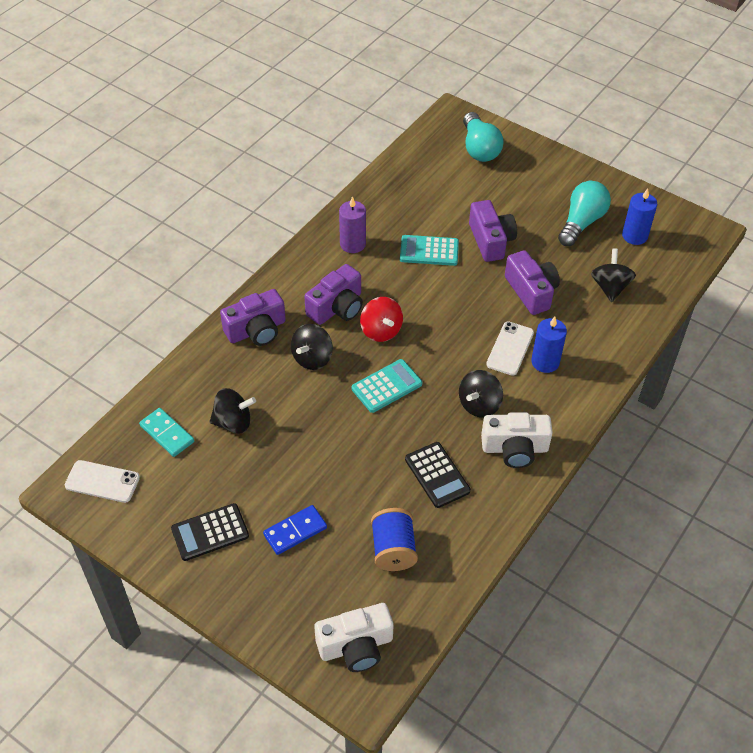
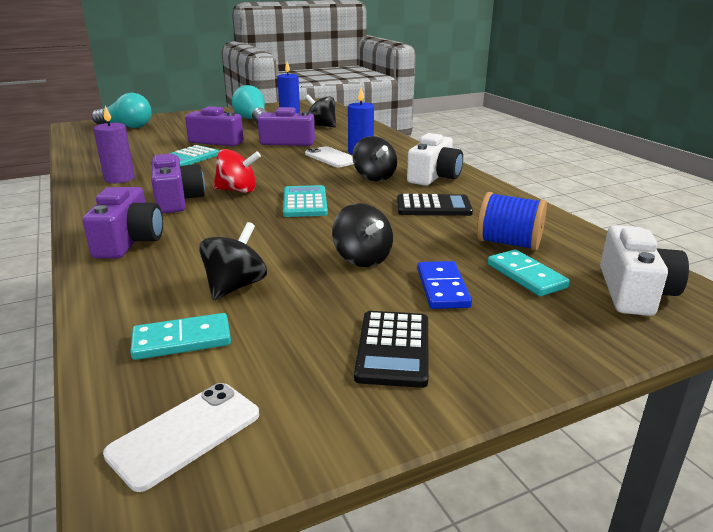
camera: 60 degrees left, 25 degrees down
black spinning top [291,324,333,370] -> black spinning top moved to [332,203,393,267]
none -> turquoise domino [487,249,570,296]

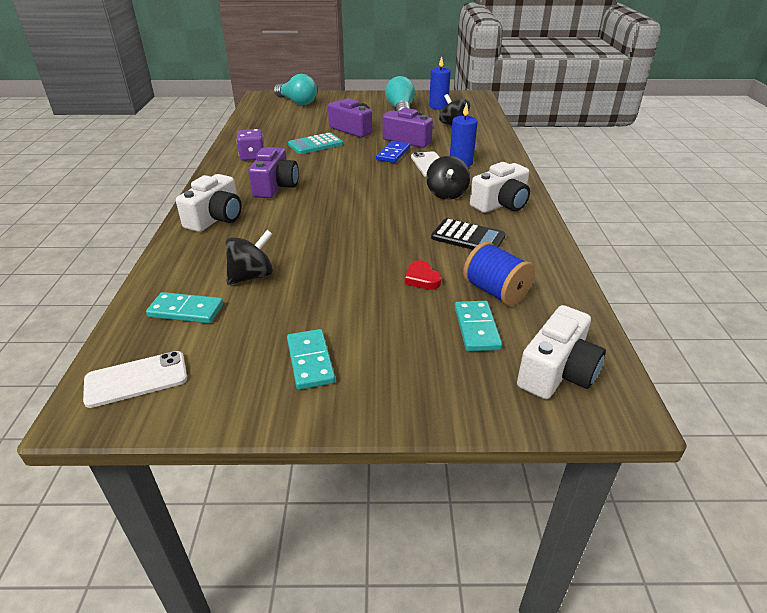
camera: 25 degrees right, 10 degrees up
purple camera [83,187,163,258] -> white camera [176,174,242,232]
purple candle [93,106,135,183] -> purple dice [236,129,264,161]
red spinning top [213,149,261,193] -> none
turquoise calculator [283,185,328,217] -> none
black spinning top [332,203,393,267] -> none
black calculator [354,311,428,388] -> turquoise domino [287,329,335,390]
blue domino [417,261,472,309] -> blue domino moved to [376,141,410,163]
none -> red heart [405,260,442,290]

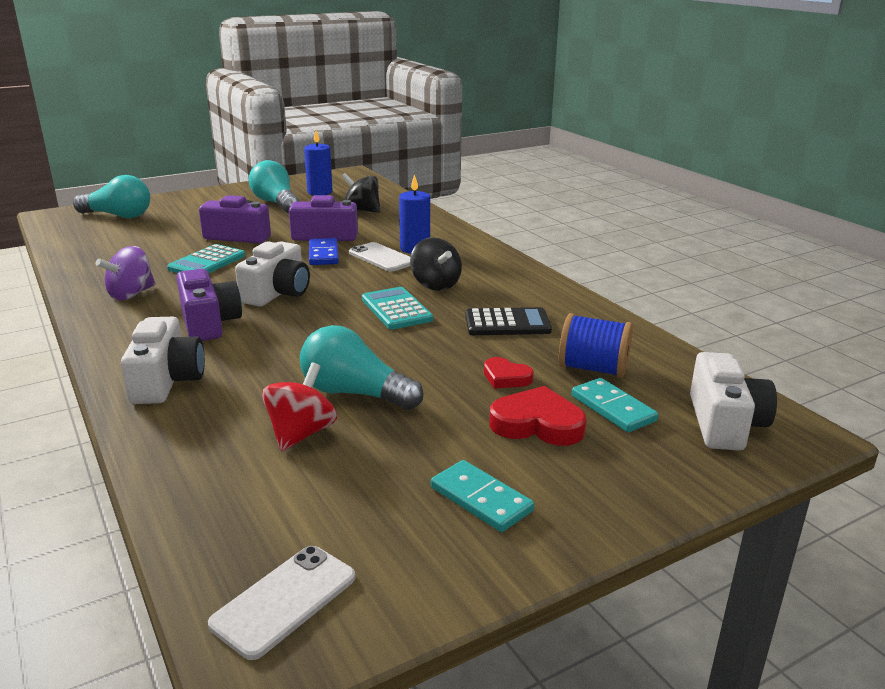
camera: 30 degrees left, 10 degrees down
turquoise domino [146,292,223,323] -> none
black spinning top [225,230,273,285] -> red spinning top [262,363,337,452]
purple dice [236,129,264,161] -> purple spinning top [96,246,155,301]
white camera [470,162,530,213] -> white camera moved to [235,241,310,307]
none -> turquoise light bulb [300,325,424,410]
none -> turquoise calculator [362,287,433,329]
none -> red heart [489,386,587,446]

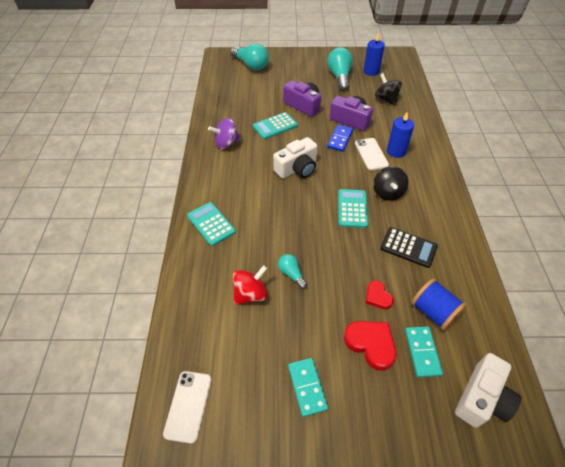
camera: 30 degrees right, 25 degrees up
white camera [121,317,205,404] -> turquoise calculator [187,202,236,246]
purple camera [176,269,242,341] -> none
white phone [208,546,355,660] -> white phone turned 60 degrees counterclockwise [163,371,212,444]
turquoise light bulb [300,325,424,410] -> turquoise light bulb [278,254,307,289], size x0.54

